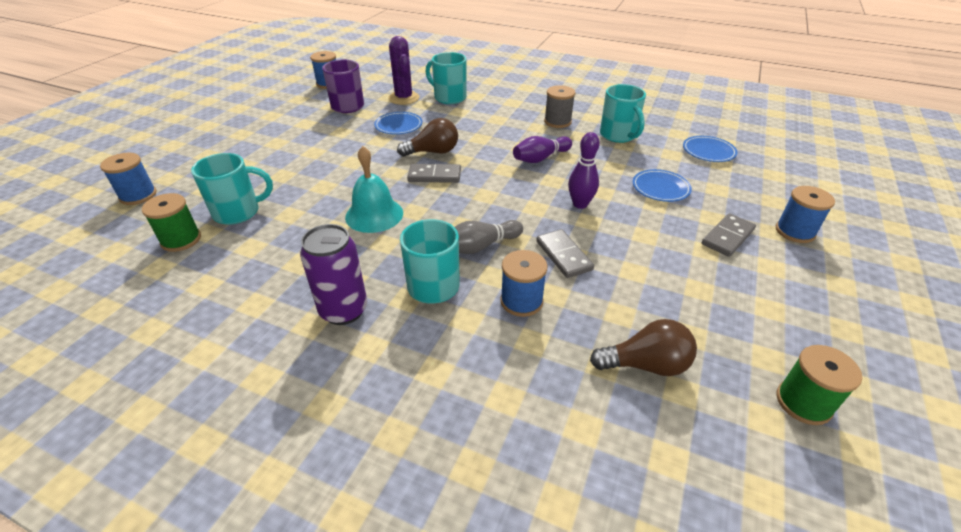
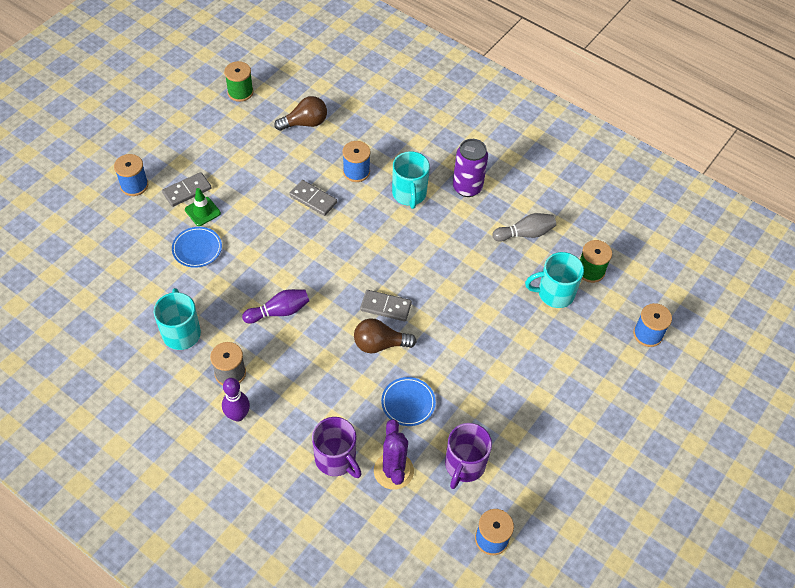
camera: 170 degrees left, 15 degrees up
turquoise bell [345,146,403,233] -> none
turquoise mug [426,52,467,104] -> purple mug [312,417,362,478]
grey bowling pin [455,220,523,254] -> grey bowling pin moved to [492,213,556,242]
grey domino [536,229,594,278] -> grey domino turned 45 degrees counterclockwise [289,180,337,216]
purple bowling pin [568,132,600,209] -> purple bowling pin moved to [222,378,250,422]
brown light bulb [590,319,697,376] -> brown light bulb turned 150 degrees clockwise [274,96,327,131]
blue plate [683,136,737,162] -> none
none -> green traffic cone [185,188,221,226]

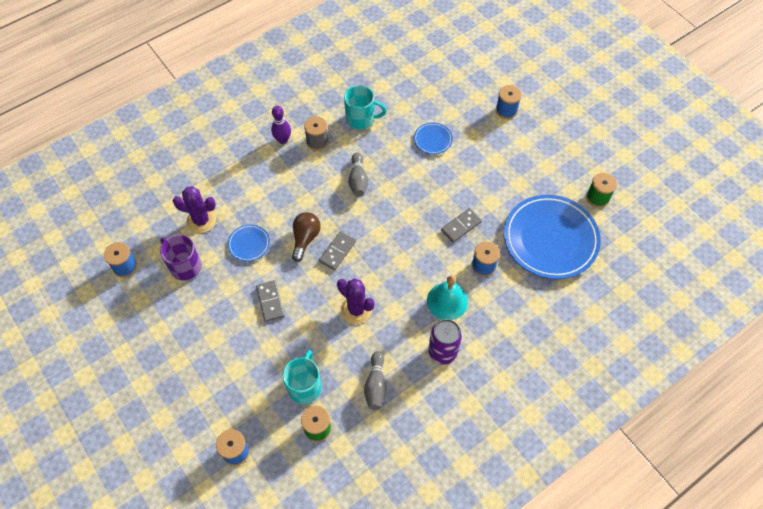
camera: 110 degrees right, 5 degrees up
grey domino [162,172,212,207] -> grey domino moved to [256,280,285,322]
green traffic cone [185,188,221,226] -> none
purple bowling pin [242,289,309,324] -> grey bowling pin [348,152,368,197]
brown light bulb [274,96,327,131] -> blue plate [504,195,601,279]
purple mug [312,417,362,478] -> none
turquoise mug [392,151,430,209] -> turquoise bell [427,275,468,320]
none -> purple cactus [337,278,374,324]

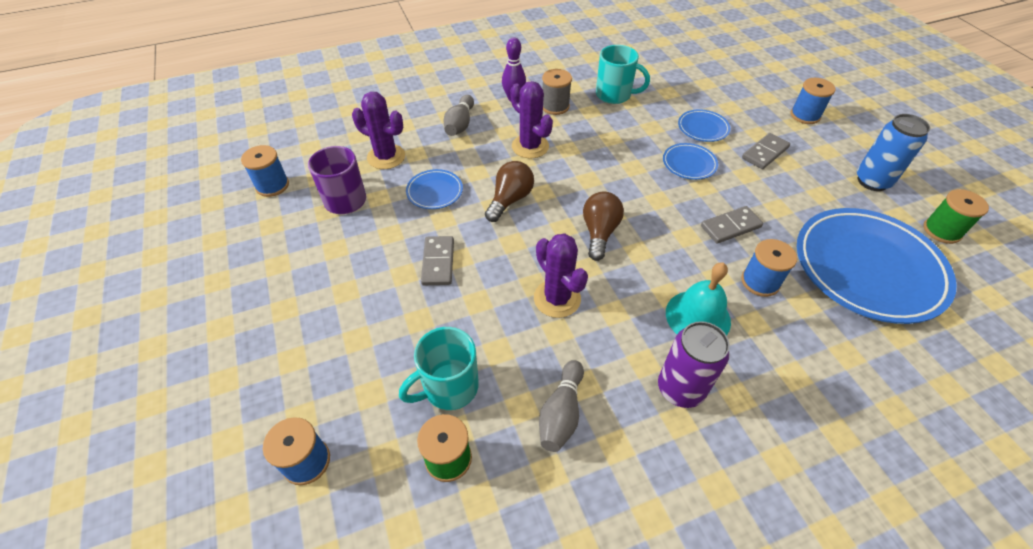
camera: 15 degrees right, 10 degrees down
turquoise mug [283,350,321,404] -> turquoise mug turned 150 degrees counterclockwise [399,327,479,410]
grey domino [319,231,356,270] -> grey domino moved to [742,133,790,169]
grey bowling pin [348,152,368,197] -> grey bowling pin moved to [444,95,474,136]
none -> purple cactus [510,81,553,158]
none -> brown light bulb [583,192,624,261]
none -> blue plate [663,143,718,180]
none -> blue can [857,114,930,191]

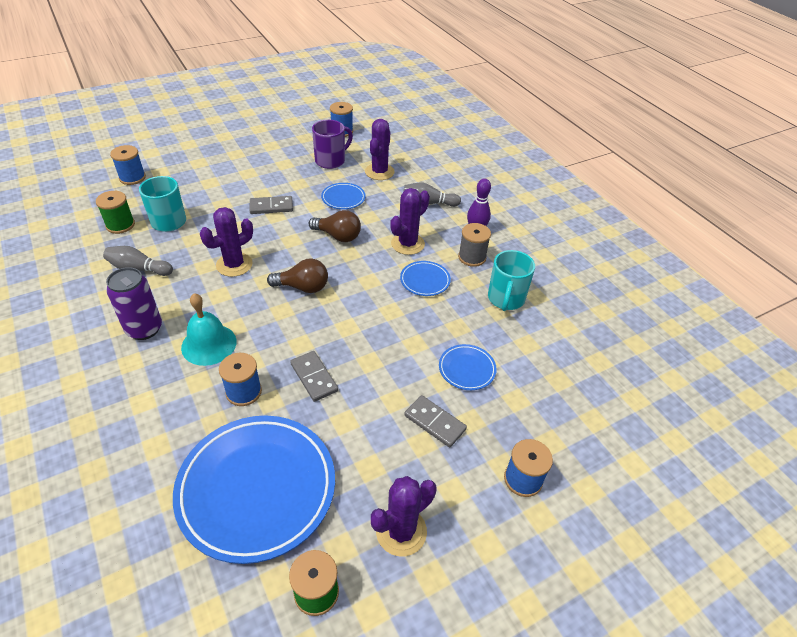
camera: 80 degrees right, 5 degrees down
blue plate [663,143,718,180] -> blue plate moved to [400,261,451,296]
blue can [857,114,930,191] -> purple cactus [371,476,437,556]

